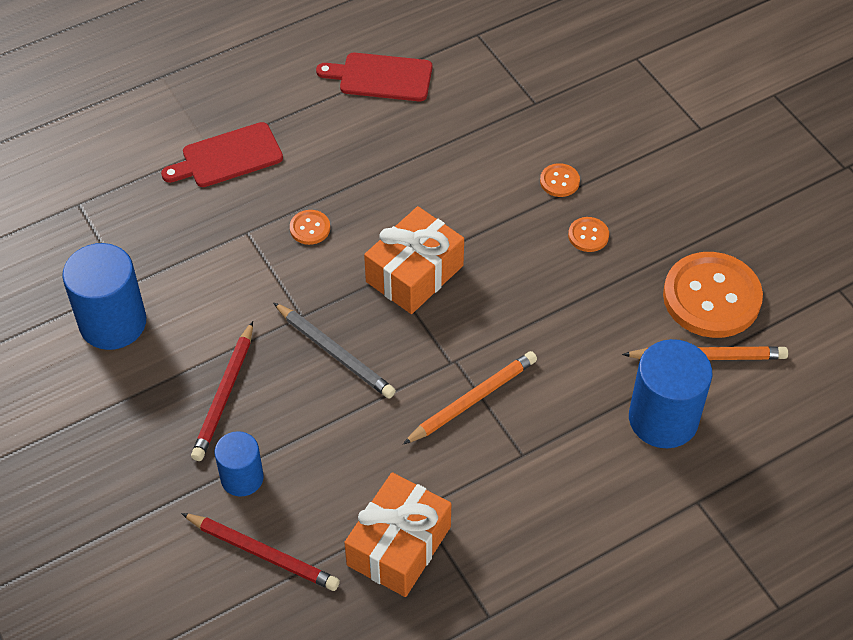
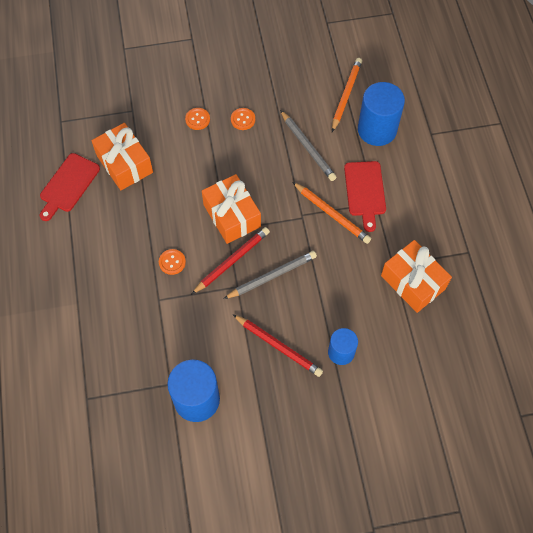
camera: 70 degrees left, 10 degrees up
red cutting board [161,122,283,187] -> red cutting board moved to [344,161,386,232]
red pencil [181,513,340,591] -> red pencil moved to [191,227,270,295]
orange pencil [403,351,537,444] -> orange pencil turned 150 degrees clockwise [293,182,371,244]
orange button [663,252,763,338] -> none
none -> orange gift [91,123,153,190]
none -> grey pencil [280,110,337,181]

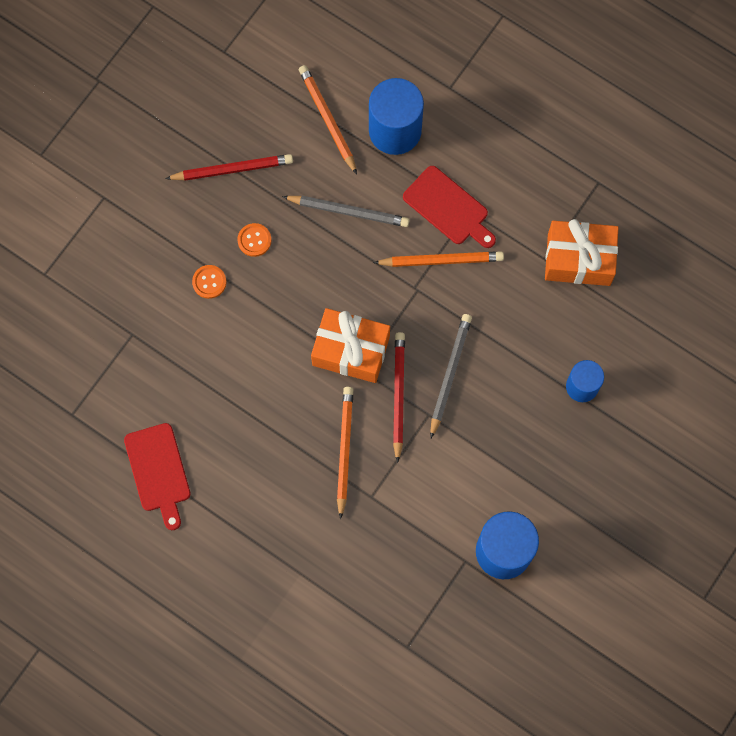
camera: 45 degrees left, 10 degrees up
orange gift [91,123,153,190] -> none
orange button [159,249,186,275] -> orange pencil [337,387,353,519]
red pencil [233,314,323,377] -> red pencil moved to [165,154,293,181]

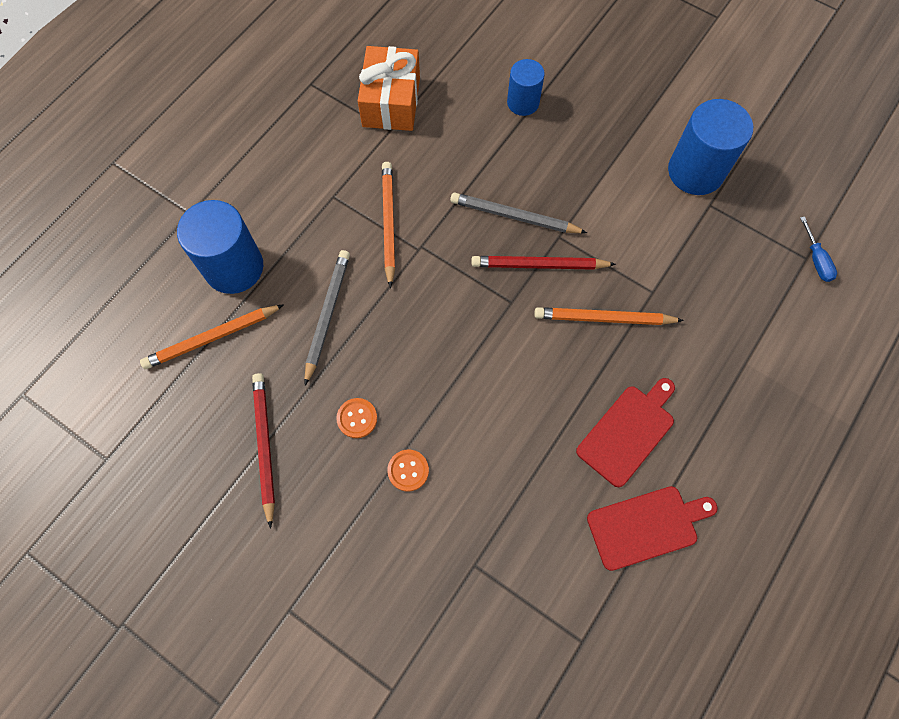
camera: 90 degrees left, 5 degrees down
orange gift [311,308,390,383] -> none
red cutting board [403,166,496,248] -> red cutting board moved to [576,378,675,487]
none -> blue screwdriver [800,216,837,282]

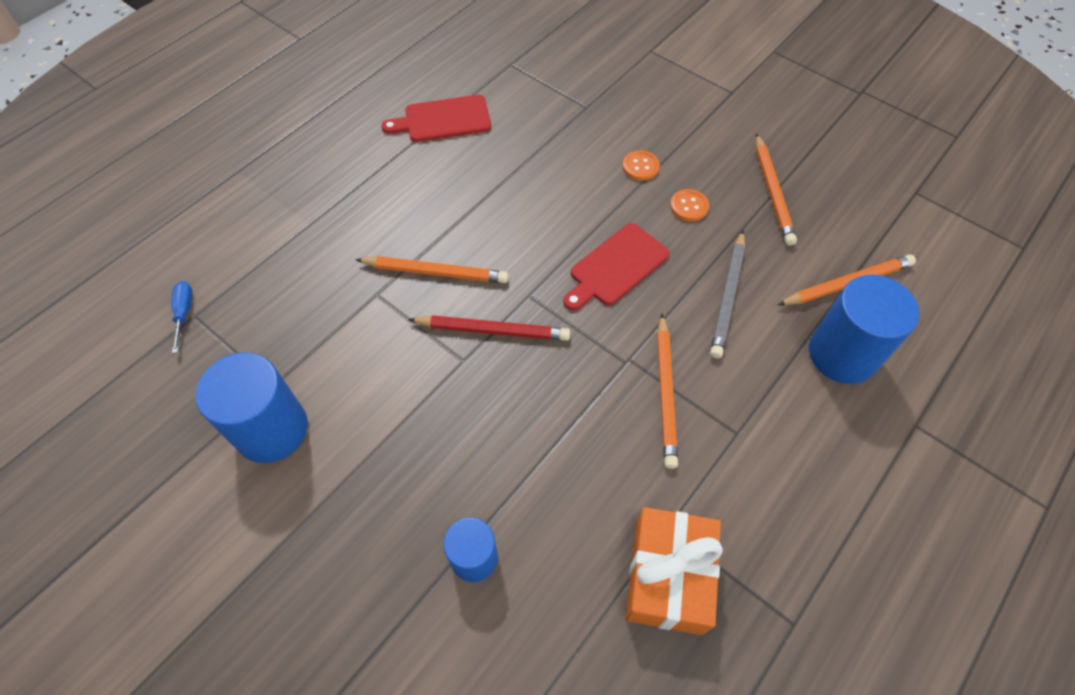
camera: 175 degrees left, 10 degrees down
red pencil [252,373,275,529] -> orange pencil [756,134,797,246]
grey pencil [450,192,587,233] -> none
red cutting board [576,378,675,487] -> red cutting board moved to [563,223,670,311]

